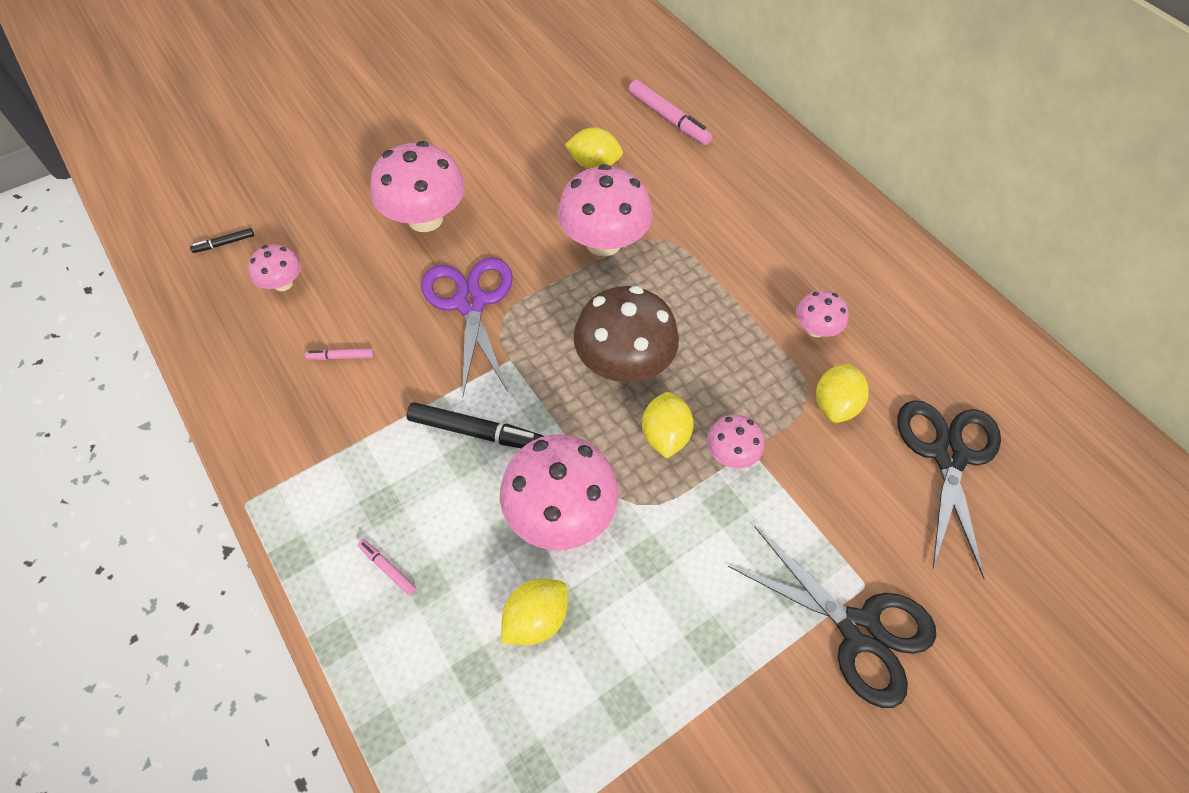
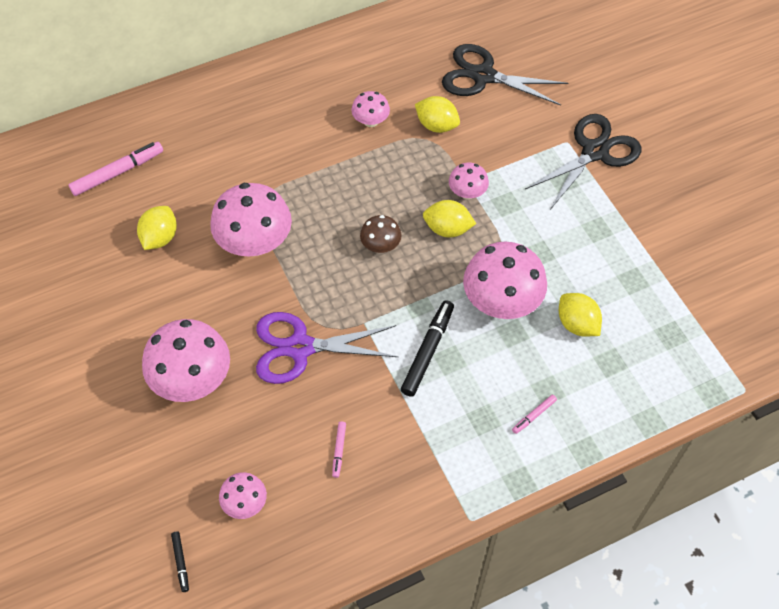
camera: 80 degrees left, 0 degrees up
brown mushroom [573,286,679,383] -> brown mushroom [360,215,401,253], size x0.52

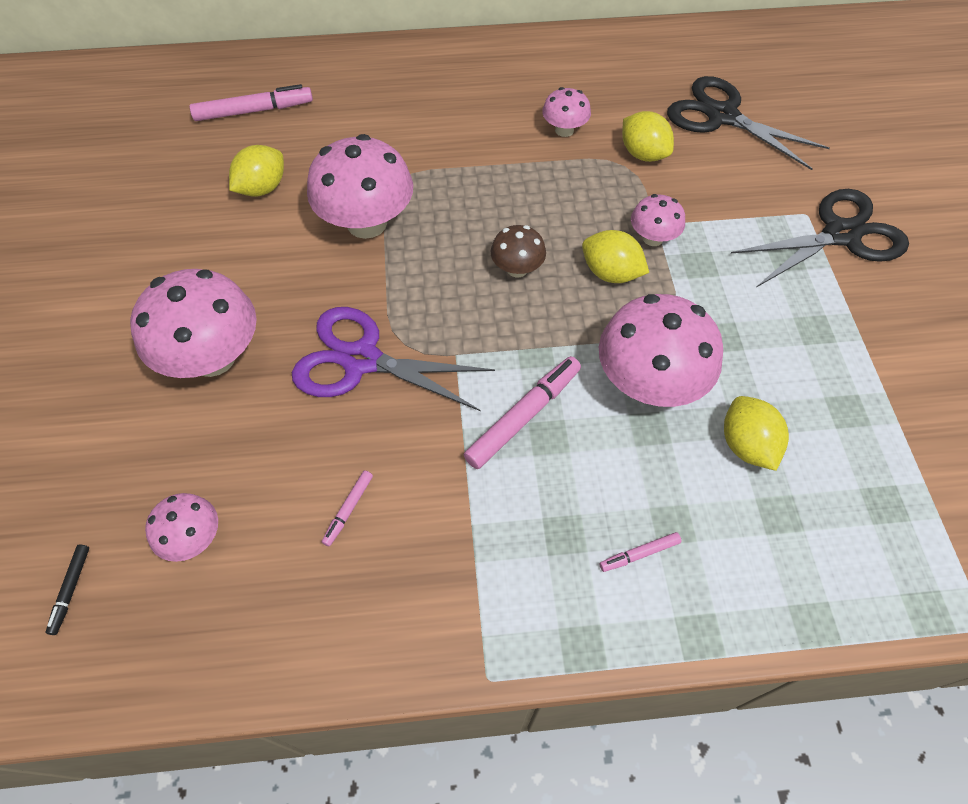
camera: 20 degrees right, 0 degrees up
black marker [401,300,454,397] -> pink marker [464,356,581,469]

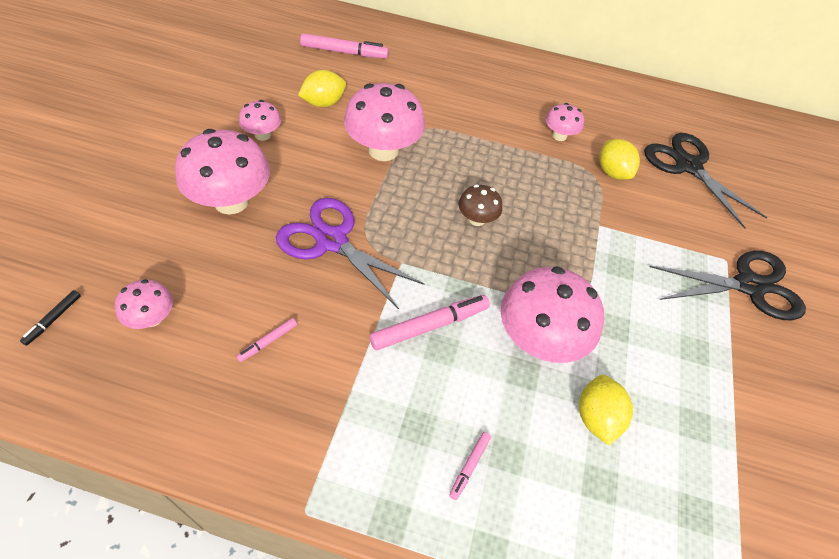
camera: 15 degrees right, 5 degrees down
yellow lemon [582,230,649,283] -> none
pink marker [600,532,682,572] -> pink marker turned 60 degrees counterclockwise [449,432,491,500]
pink mushroom [631,194,685,246] -> pink mushroom moved to [239,100,281,141]

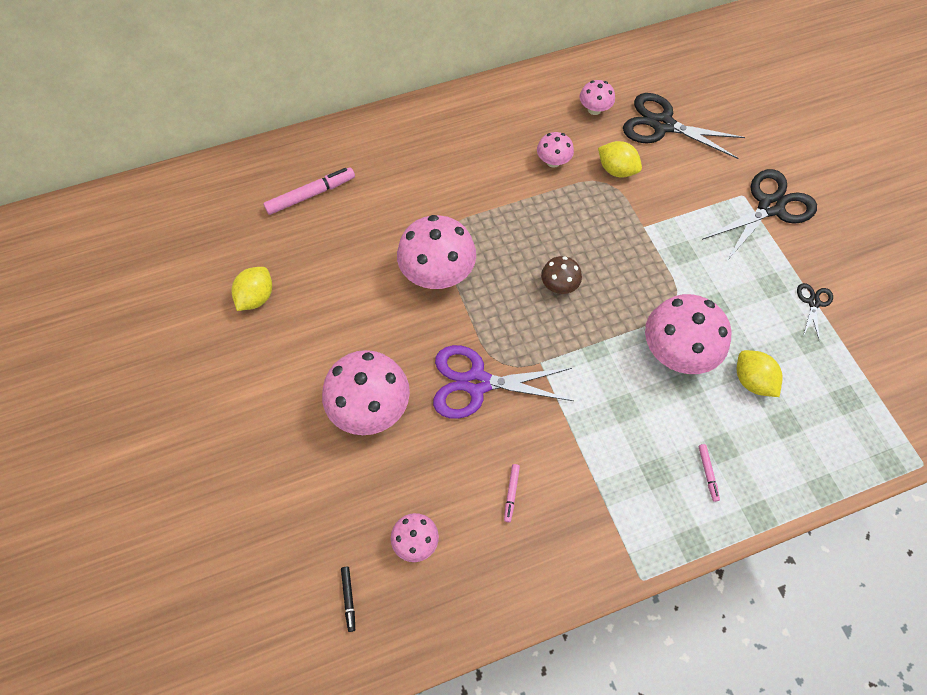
camera: 30 degrees left, 10 degrees up
pink mushroom [239,100,281,141] -> pink mushroom moved to [580,80,615,115]
yellow lemon [298,70,346,107] -> yellow lemon moved to [231,267,272,311]
pink marker [369,295,490,350] -> none
none -> black scissors [797,283,833,342]

